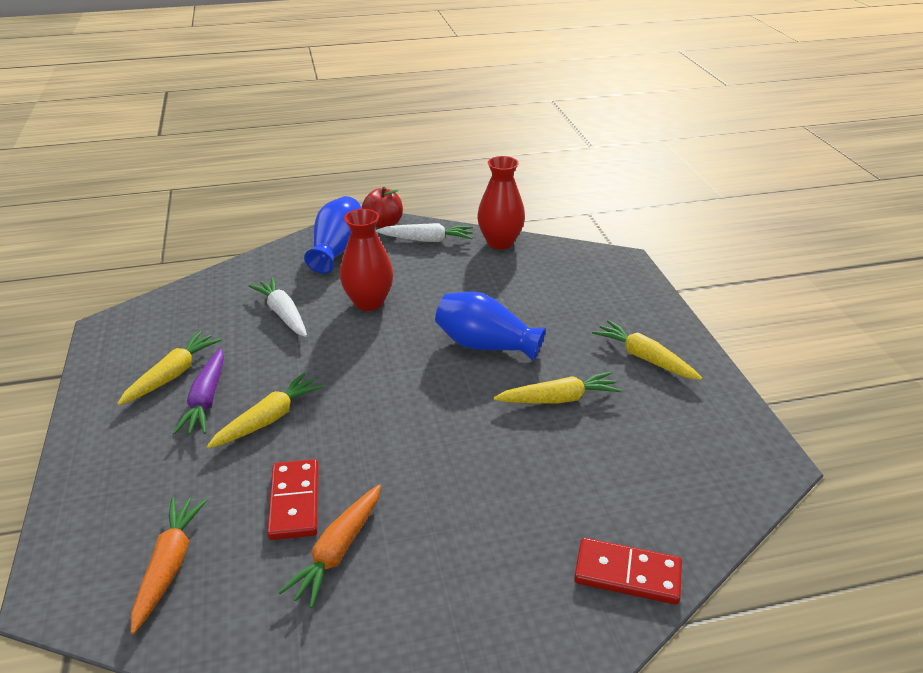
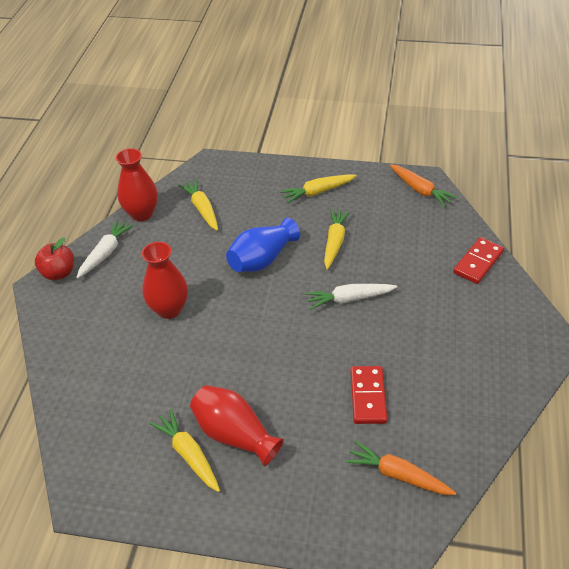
camera: 65 degrees left, 10 degrees up
purple carrot [173,348,224,435] -> red vase [190,385,284,466]
yellow carrot [207,373,324,449] -> yellow carrot moved to [178,179,218,231]
white carrot [249,277,307,337] -> white carrot moved to [305,284,397,310]
red domino [267,459,319,540] -> red domino turned 75 degrees clockwise [351,366,387,424]
orange carrot [278,485,381,608] -> orange carrot moved to [390,164,457,207]
blue vase [304,196,361,274] -> none

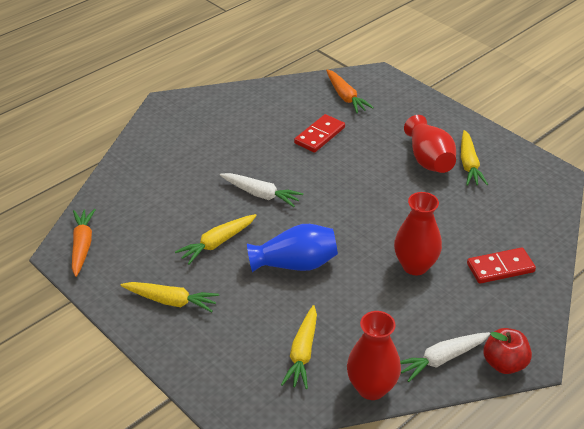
camera: 145 degrees left, 5 degrees down
red domino [453,237,504,284] -> red domino moved to [467,247,536,284]

